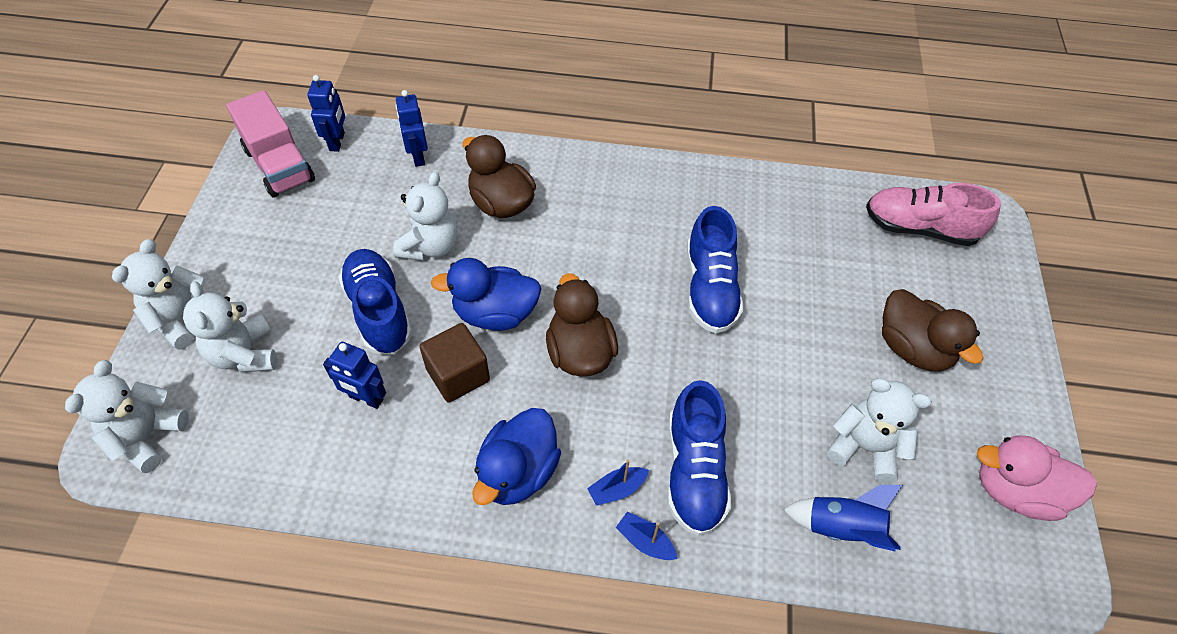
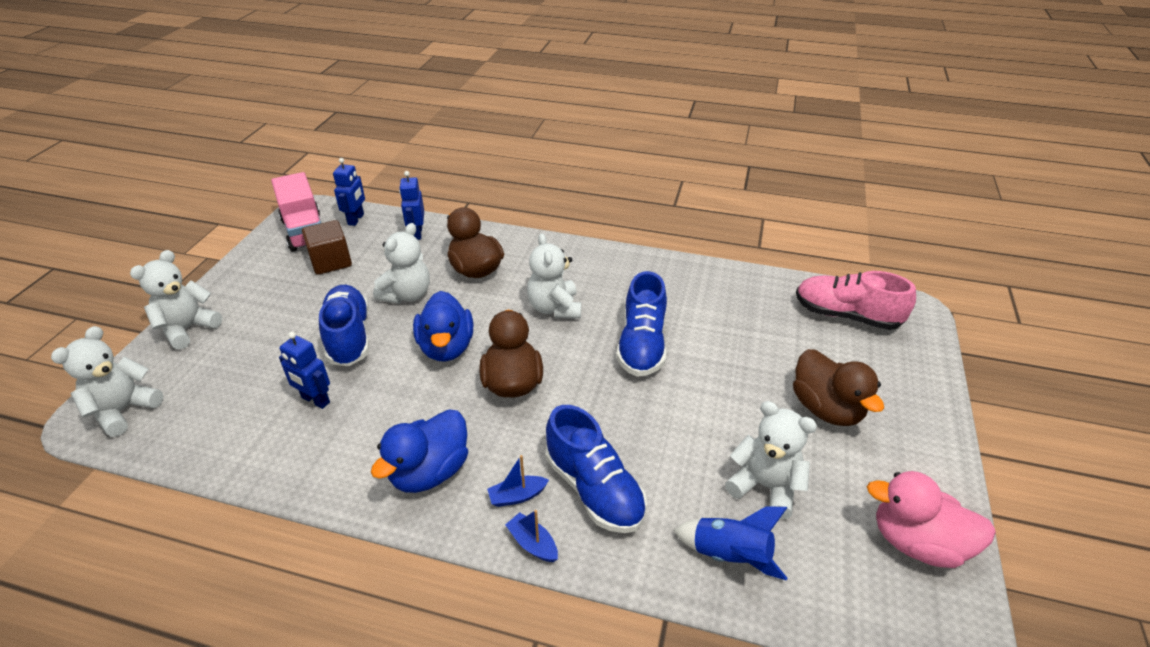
camera: 10 degrees right, 15 degrees down
white teddy bear [183,281,277,373] -> white teddy bear moved to [527,233,581,319]
brown cube [419,323,490,403] -> brown cube moved to [302,220,352,275]
blue duck [431,258,541,331] -> blue duck turned 105 degrees counterclockwise [413,291,473,361]
blue shoe [667,380,731,536] -> blue shoe turned 45 degrees counterclockwise [546,405,647,533]

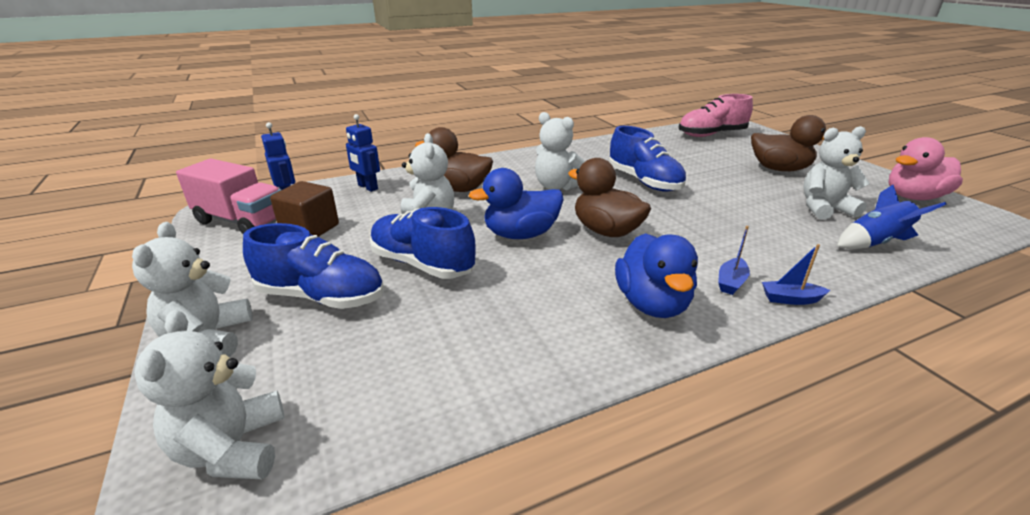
camera: 40 degrees left, 10 degrees down
blue robot [279,332,330,409] -> none
blue duck [413,291,473,361] -> blue duck turned 120 degrees clockwise [469,168,564,239]
blue shoe [546,405,647,533] -> blue shoe moved to [243,223,384,309]

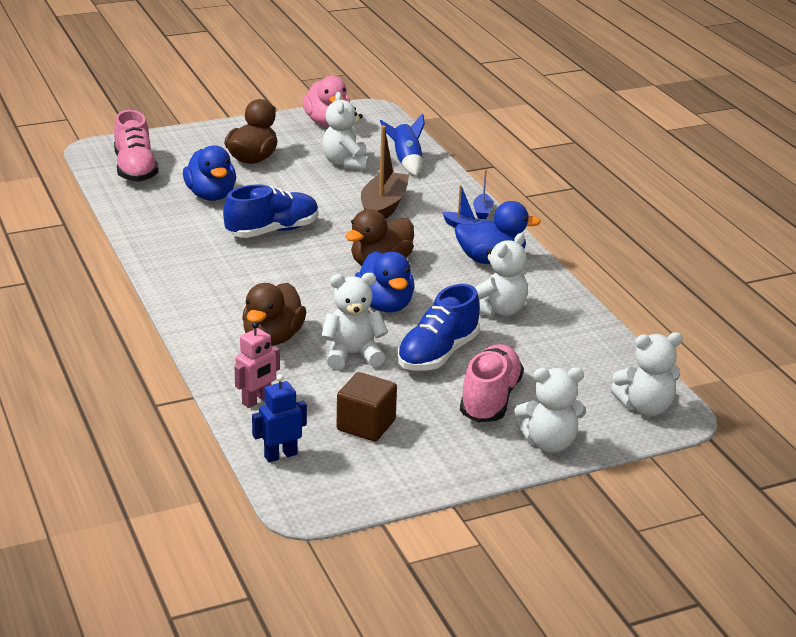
camera: 90 degrees left, 0 degrees up
pink truck [176,159,281,234] -> none
blue shoe [243,223,384,309] -> pink shoe [460,344,524,423]
blue robot [346,114,380,192] -> pink robot [234,321,280,408]
white teddy bear [535,112,585,190] -> white teddy bear moved to [475,233,528,317]
none -> blue duck [183,145,236,201]
none -> brown boat [361,126,409,219]

